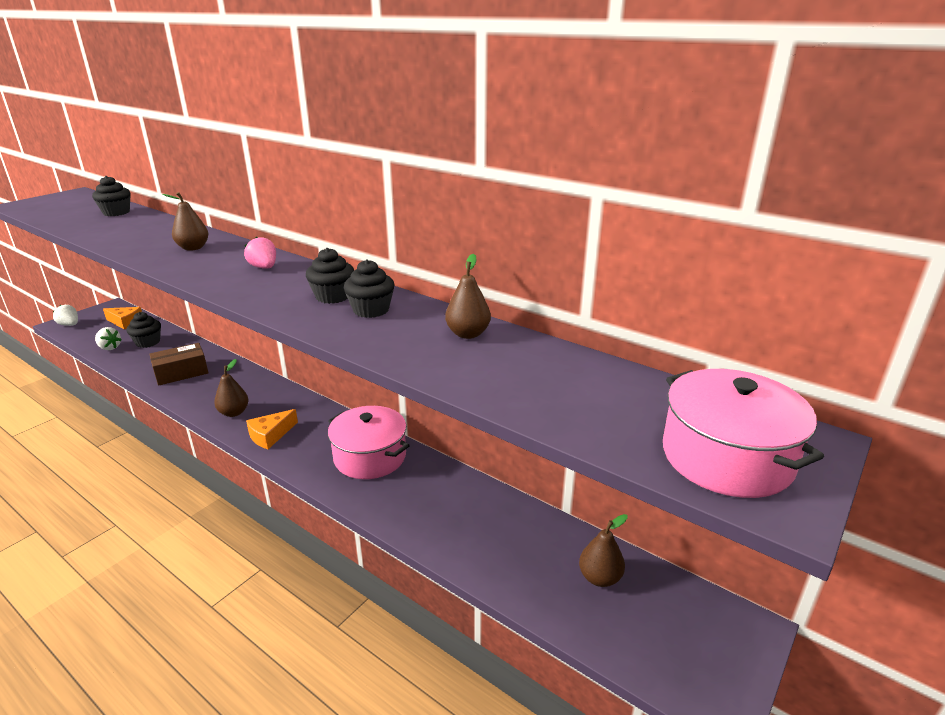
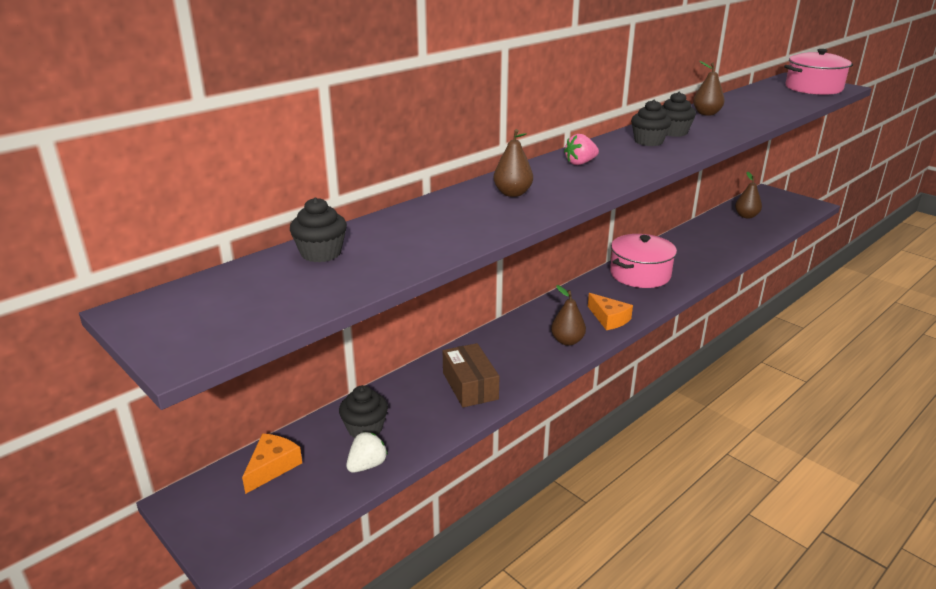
camera: 80 degrees left, 0 degrees up
white strawberry [53,305,78,326] -> none

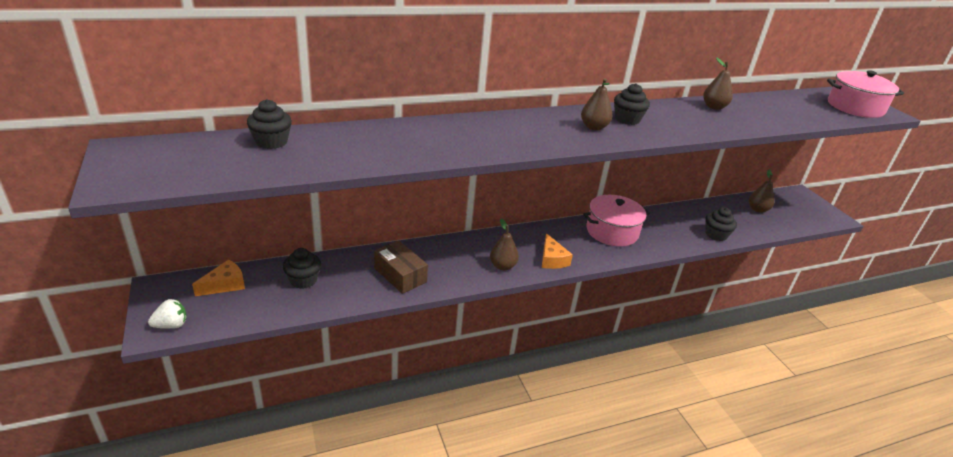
camera: 20 degrees right, 5 degrees up
white strawberry [346,432,388,473] -> white strawberry moved to [148,299,187,328]
brown box [443,343,500,407] -> brown box turned 45 degrees counterclockwise [374,241,428,294]
brown pear [493,129,533,197] -> brown pear moved to [581,78,612,130]
pink strawberry [564,134,599,165] -> none
black cupcake [661,92,696,137] -> black cupcake moved to [705,207,737,241]

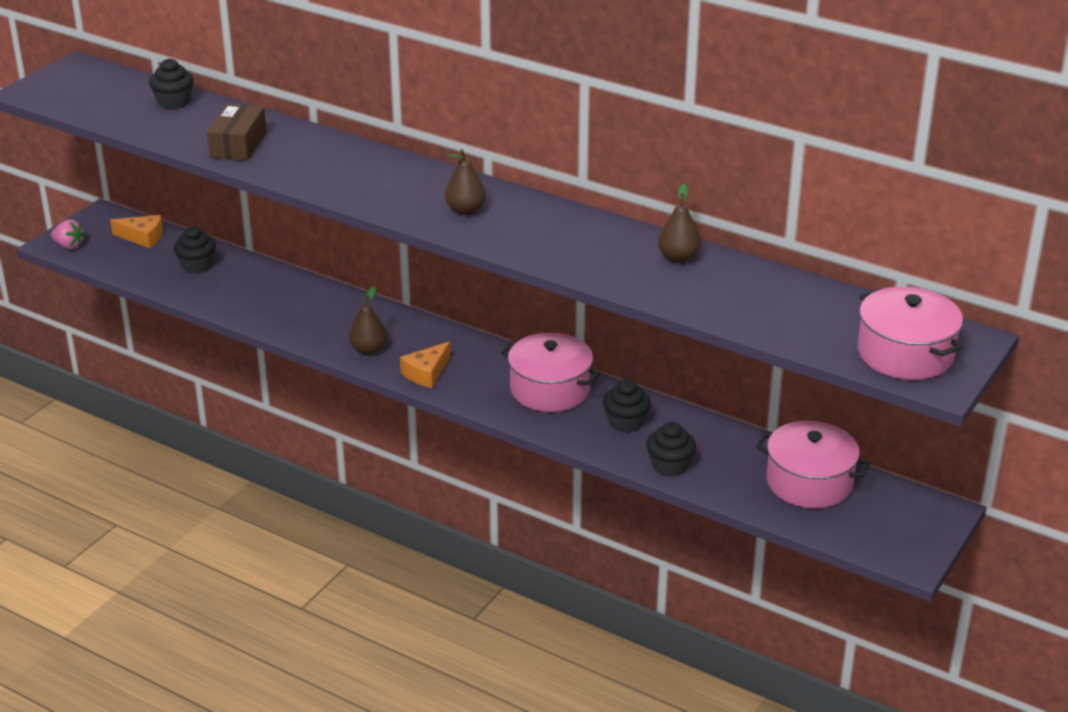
camera: 55 degrees right, 0 degrees up
white strawberry [148,299,187,328] -> pink strawberry [51,220,85,249]
brown box [374,241,428,294] -> brown box moved to [207,104,267,161]
black cupcake [614,83,650,125] -> black cupcake moved to [603,379,651,433]
brown pear [749,170,774,213] -> pink pot [756,421,870,508]

